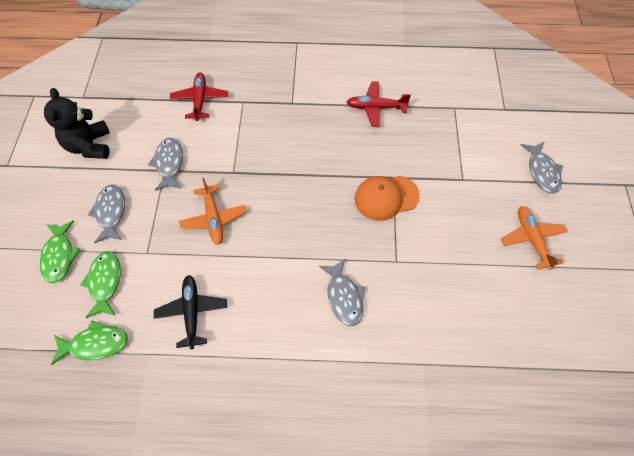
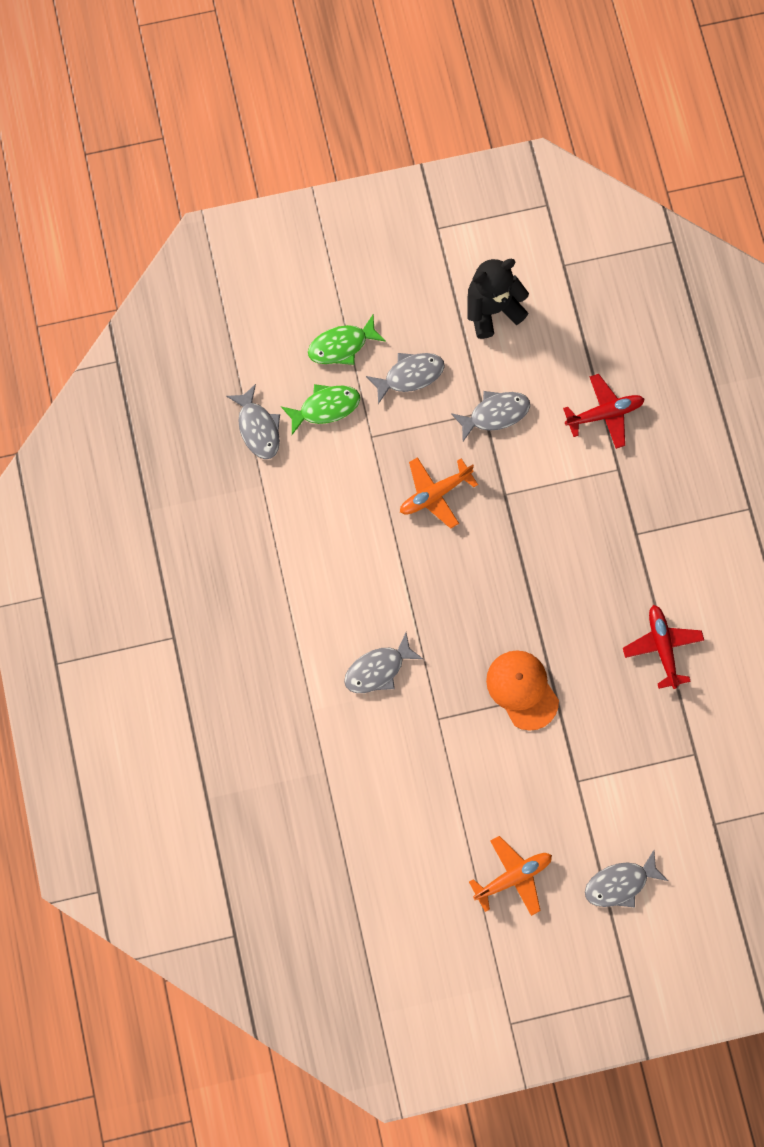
camera: 75 degrees right, 15 degrees up
green fish [51,320,128,365] -> grey fish [226,384,280,459]
black plane [154,275,227,349] -> none

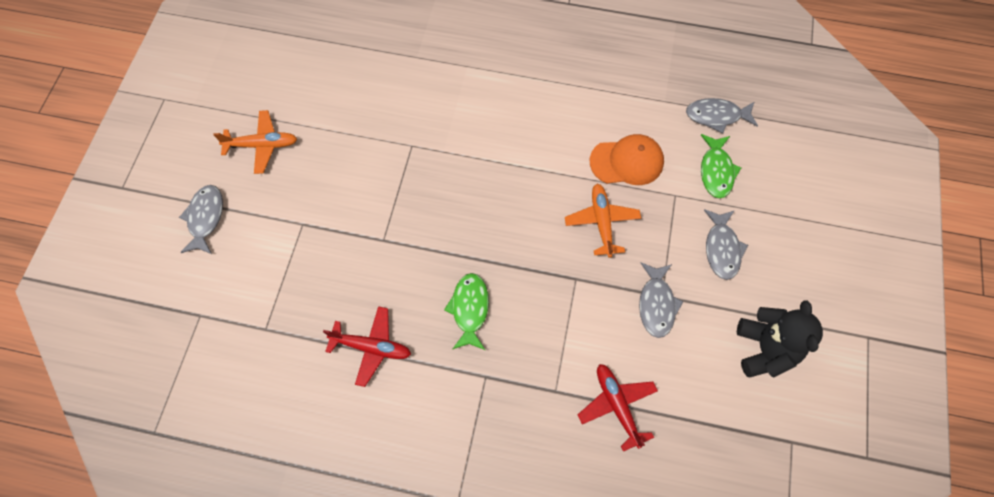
camera: 115 degrees right, 10 degrees down
green fish [308,315,386,365] -> green fish moved to [444,273,489,350]
grey fish [344,633,423,693] -> none
orange plane [469,836,552,916] -> orange plane turned 90 degrees counterclockwise [213,110,297,174]
orange cap [486,650,559,731] -> orange cap moved to [590,134,664,185]
red plane [563,374,645,449] -> red plane turned 150 degrees clockwise [578,364,658,452]

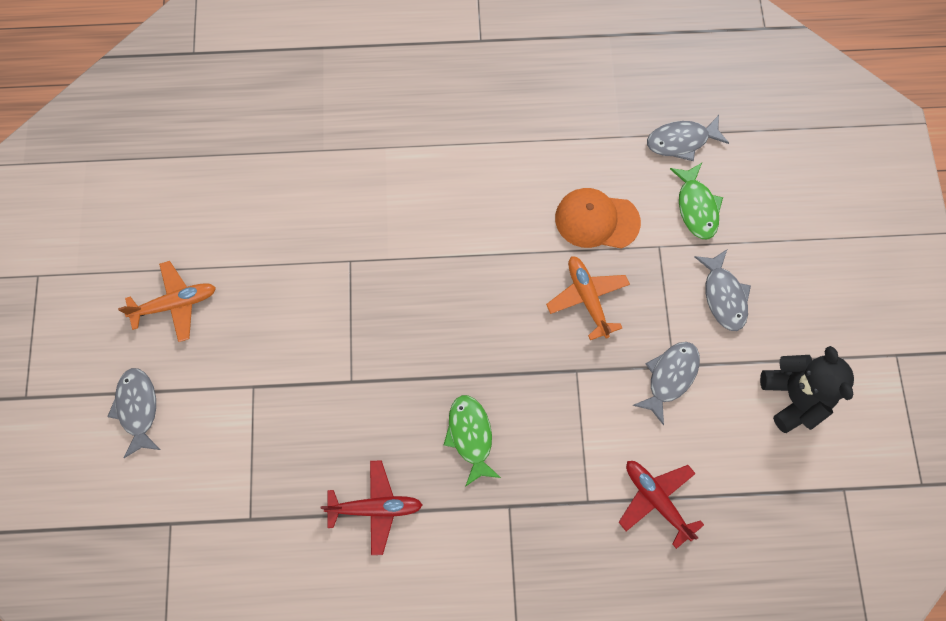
camera: 15 degrees left, 5 degrees up
orange cap [590,134,664,185] -> orange cap turned 150 degrees counterclockwise [555,188,641,249]
grey fish [639,262,683,338] -> grey fish turned 135 degrees counterclockwise [632,342,700,425]

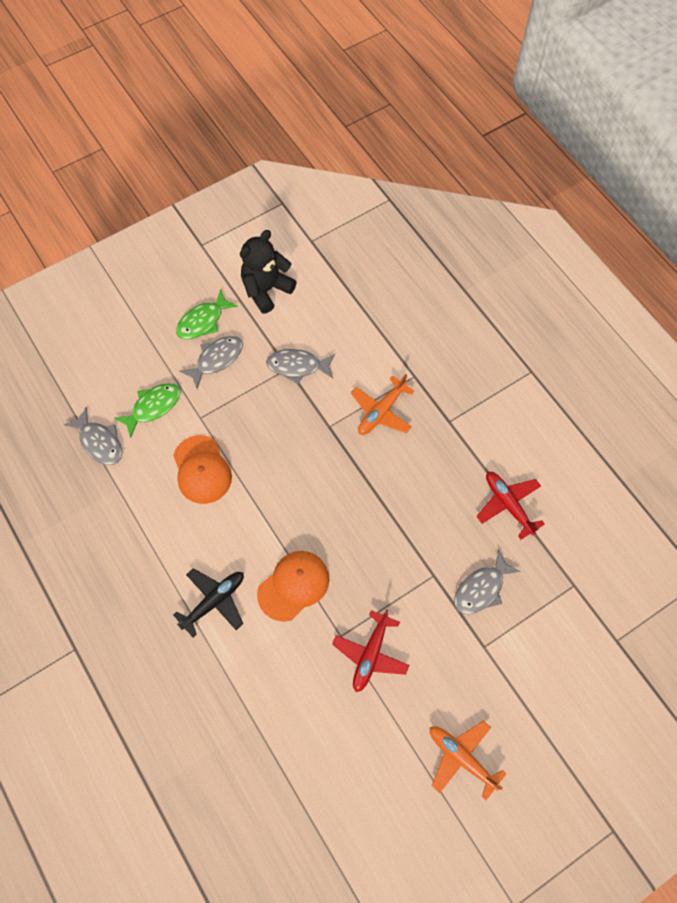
camera: 120 degrees left, 5 degrees down
grey fish [107,368,160,458] -> grey fish moved to [454,550,521,614]
green fish [444,395,501,487] -> green fish moved to [176,289,238,339]
orange plane [546,256,630,340] -> orange plane moved to [351,374,415,435]
red plane [619,461,704,549] -> red plane moved to [332,609,409,692]
none -> black plane [173,568,244,637]
none -> orange cap [257,551,329,622]

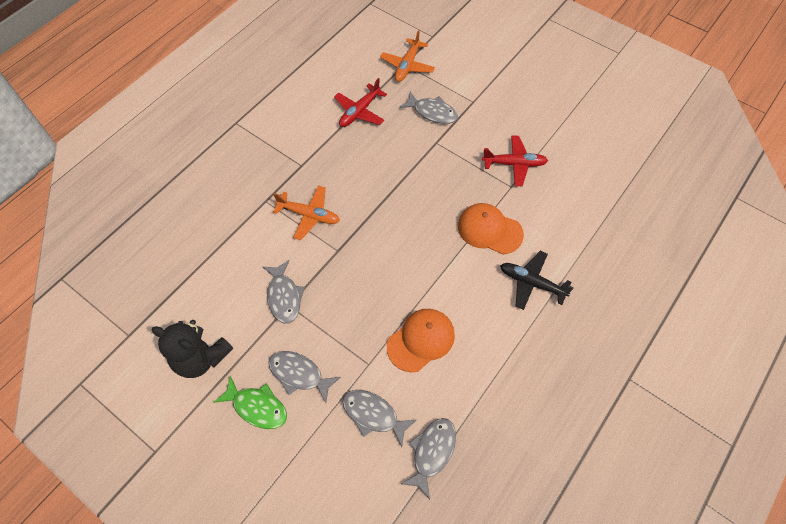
camera: 110 degrees left, 5 degrees down
green fish [114,383,181,438] -> grey fish [342,390,417,447]
orange plane [430,721,507,800] -> orange plane moved to [380,30,435,82]

